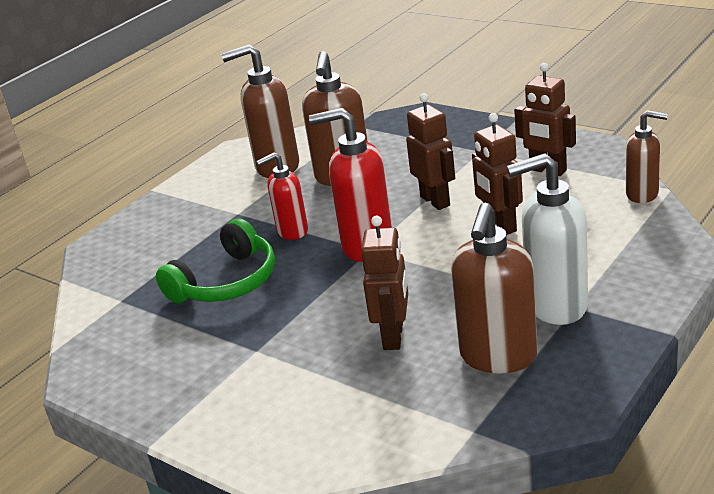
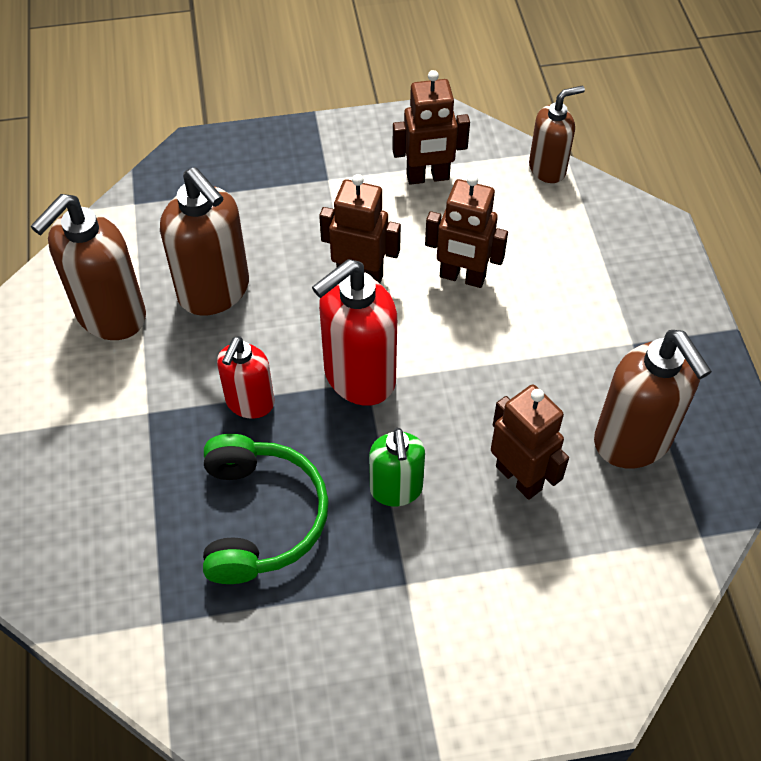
camera: 50 degrees left, 25 degrees up
white soap dispenser [507,153,588,325] -> none
none -> green soap dispenser [369,428,425,507]

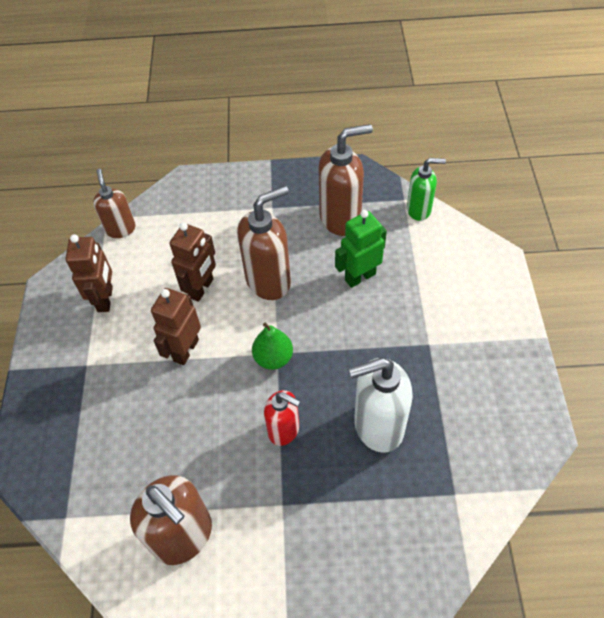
camera: 80 degrees left, 0 degrees up
brown soap dispenser [160,167,249,316] -> brown soap dispenser moved to [237,186,291,300]
green headphones [203,434,329,584] -> white soap dispenser [349,358,413,453]
red soap dispenser [312,259,397,406] -> green pear [252,323,293,370]
green soap dispenser [369,428,425,507] -> green soap dispenser moved to [407,158,446,221]
brown robot [491,385,569,500] -> green robot [335,210,387,288]

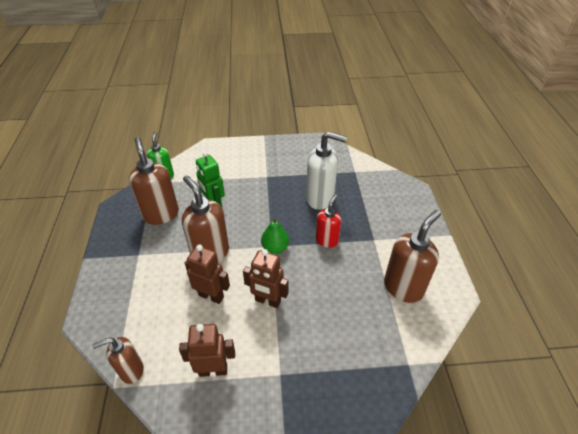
camera: 95 degrees left, 10 degrees down
white soap dispenser [349,358,413,453] -> white soap dispenser turned 60 degrees counterclockwise [306,131,347,210]

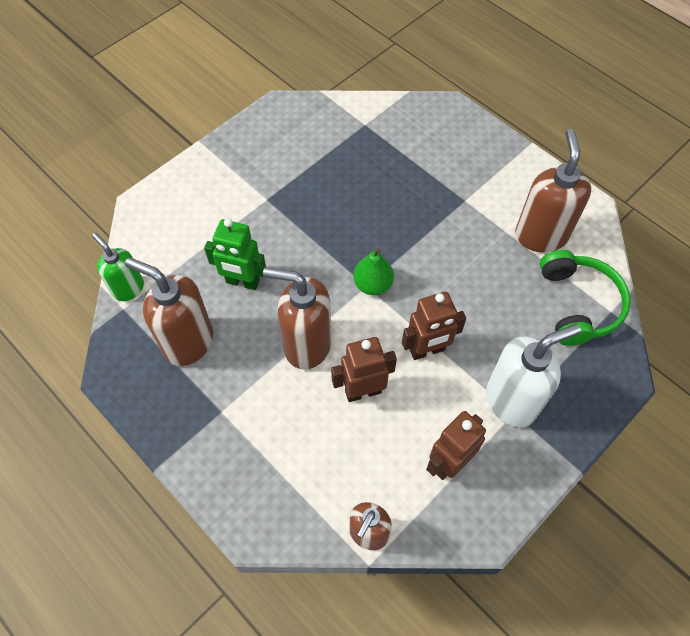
camera: 40 degrees left, 15 degrees up
white soap dispenser [306,131,347,210] -> white soap dispenser moved to [486,324,581,427]
red soap dispenser [316,194,341,248] -> none
none -> green headphones [540,250,631,346]

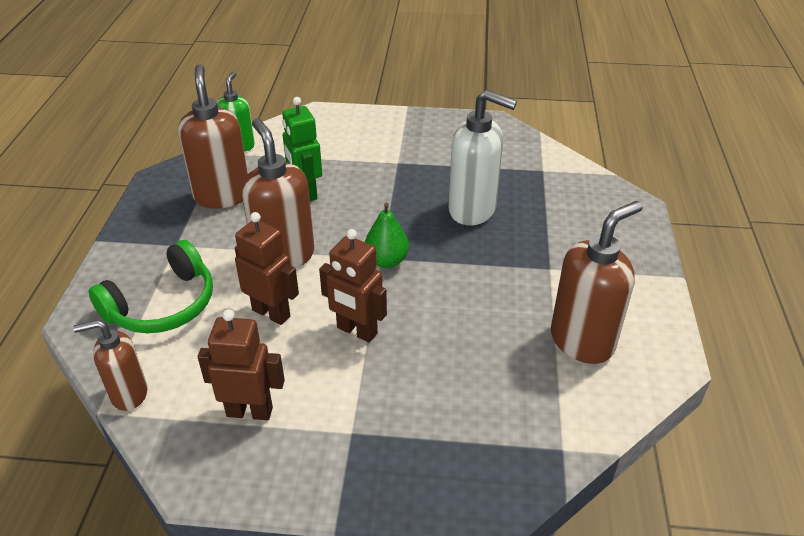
camera: 50 degrees right, 20 degrees down
white soap dispenser [486,324,581,427] -> white soap dispenser moved to [449,90,517,225]
green headphones [540,250,631,346] -> green headphones moved to [89,240,213,333]

